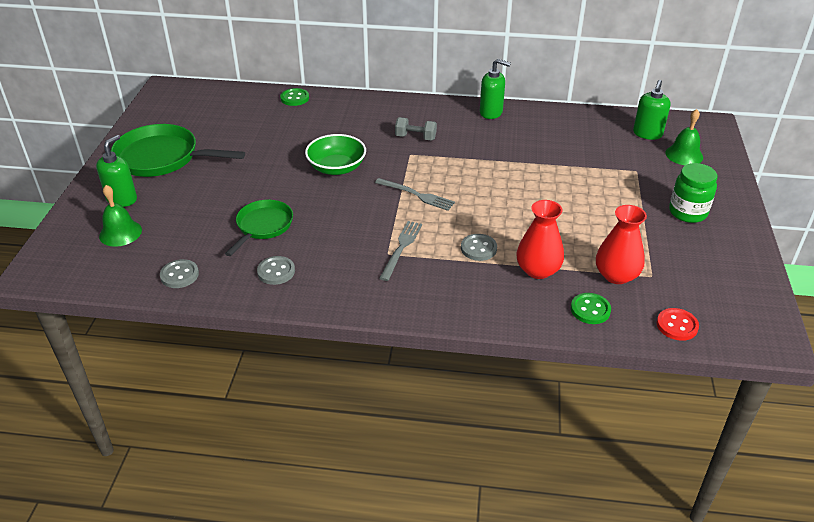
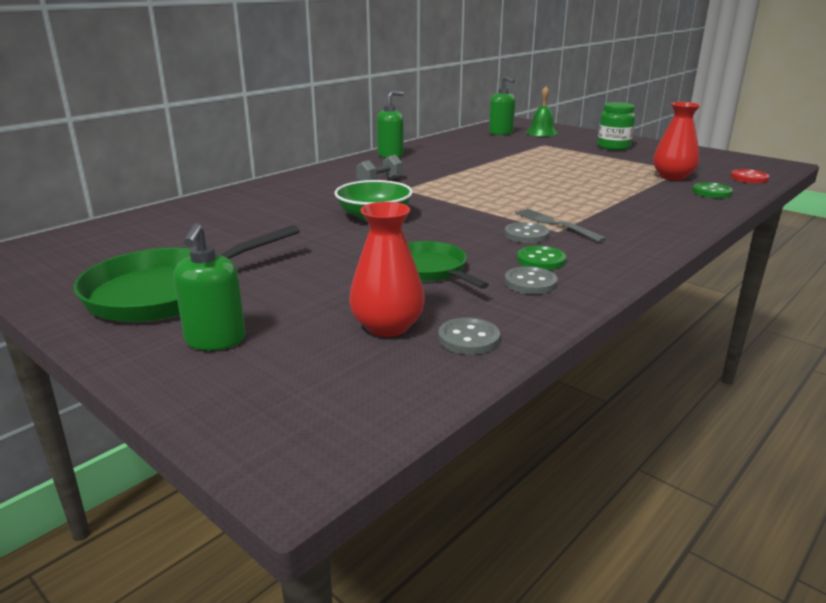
camera: 55 degrees left, 15 degrees down
green soap dispenser [96,135,137,207] -> green soap dispenser turned 150 degrees counterclockwise [173,223,246,350]
green bell [99,185,142,247] -> none
green button [280,88,309,106] -> green button moved to [517,246,566,270]
grey fork [375,178,455,211] -> none
grey button [461,234,497,261] -> grey button moved to [505,222,549,243]
red vase [516,200,564,279] -> red vase moved to [349,202,425,337]

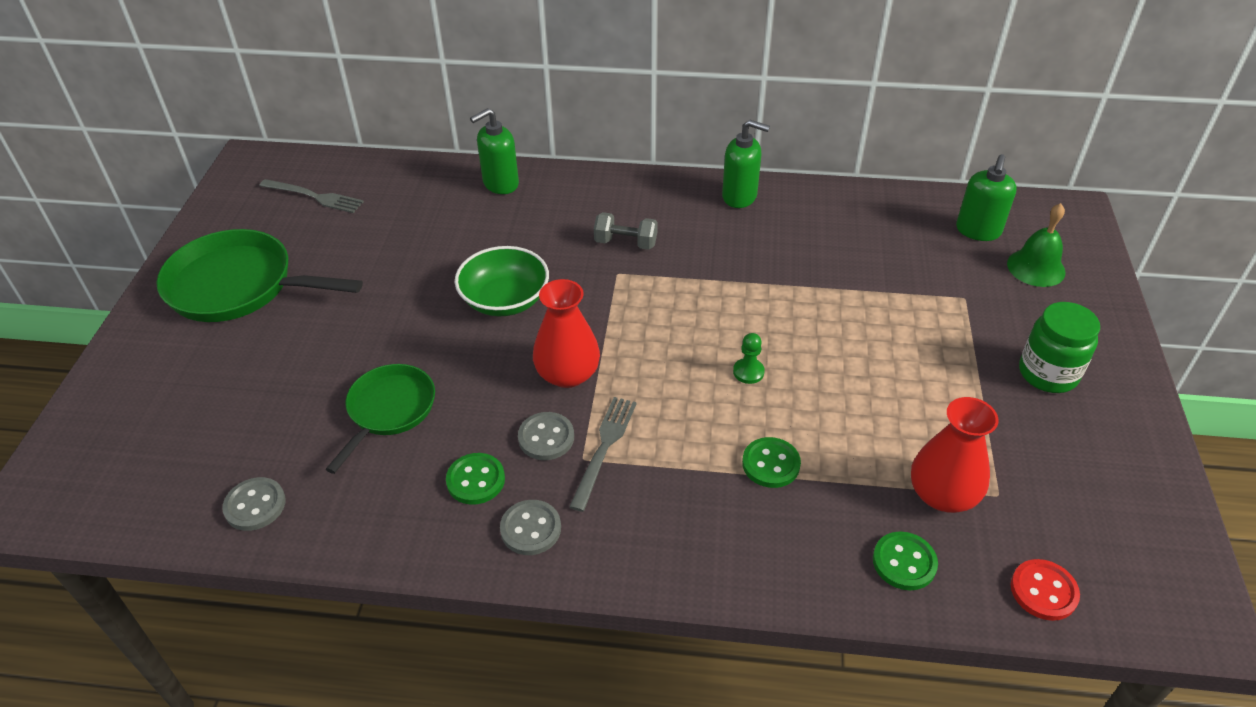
camera: 55 degrees right, 20 degrees up
green soap dispenser [173,223,246,350] -> green soap dispenser moved to [470,108,519,194]
red vase [349,202,425,337] -> red vase moved to [533,279,600,388]
grey button [505,266,558,294] -> grey button moved to [500,500,561,555]
none -> grey fork [259,179,364,213]
none -> green pawn [733,333,765,384]
none -> green button [742,437,801,488]

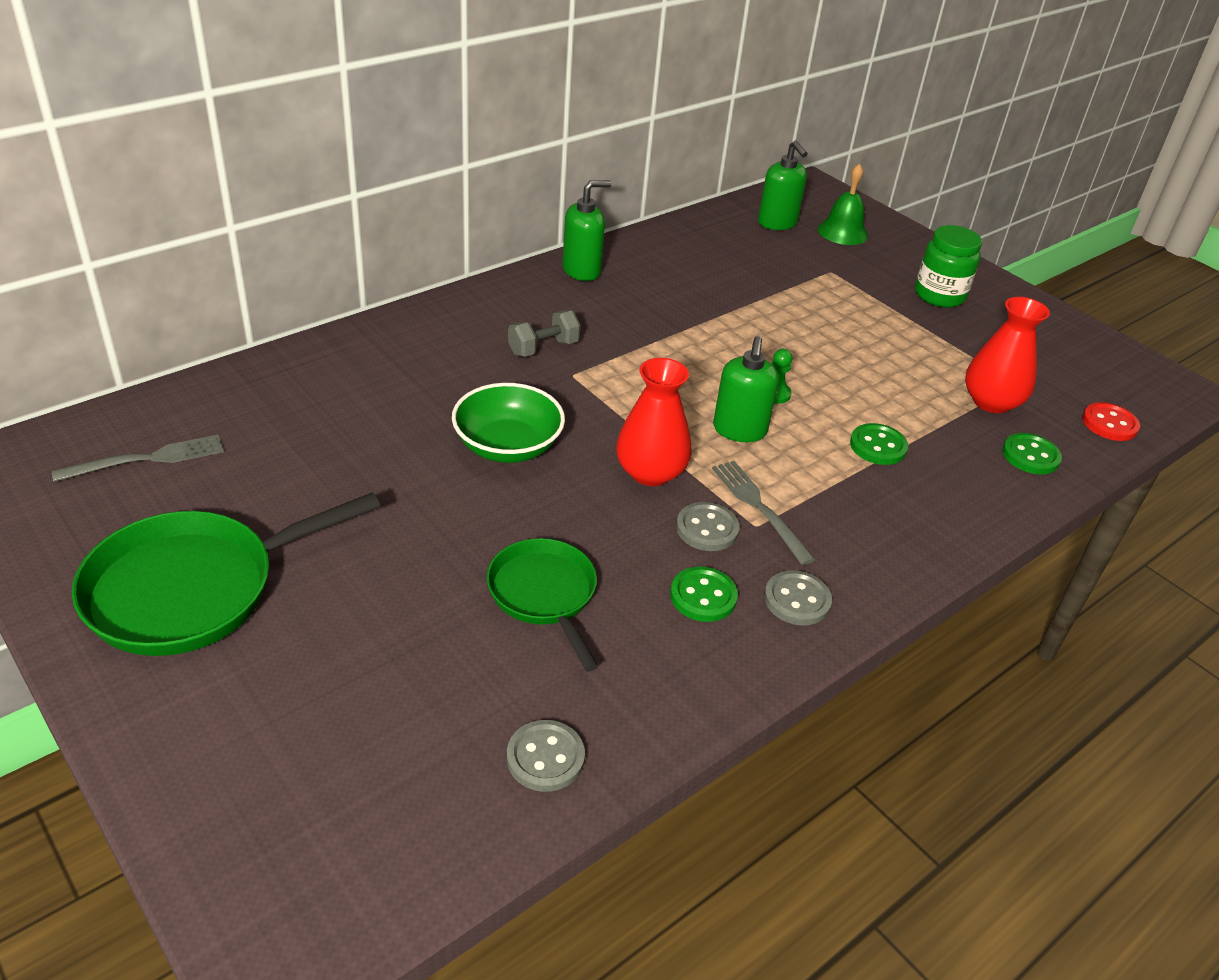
camera: 50 degrees left, 5 degrees down
green soap dispenser [470,108,519,194] -> green soap dispenser moved to [713,336,779,442]

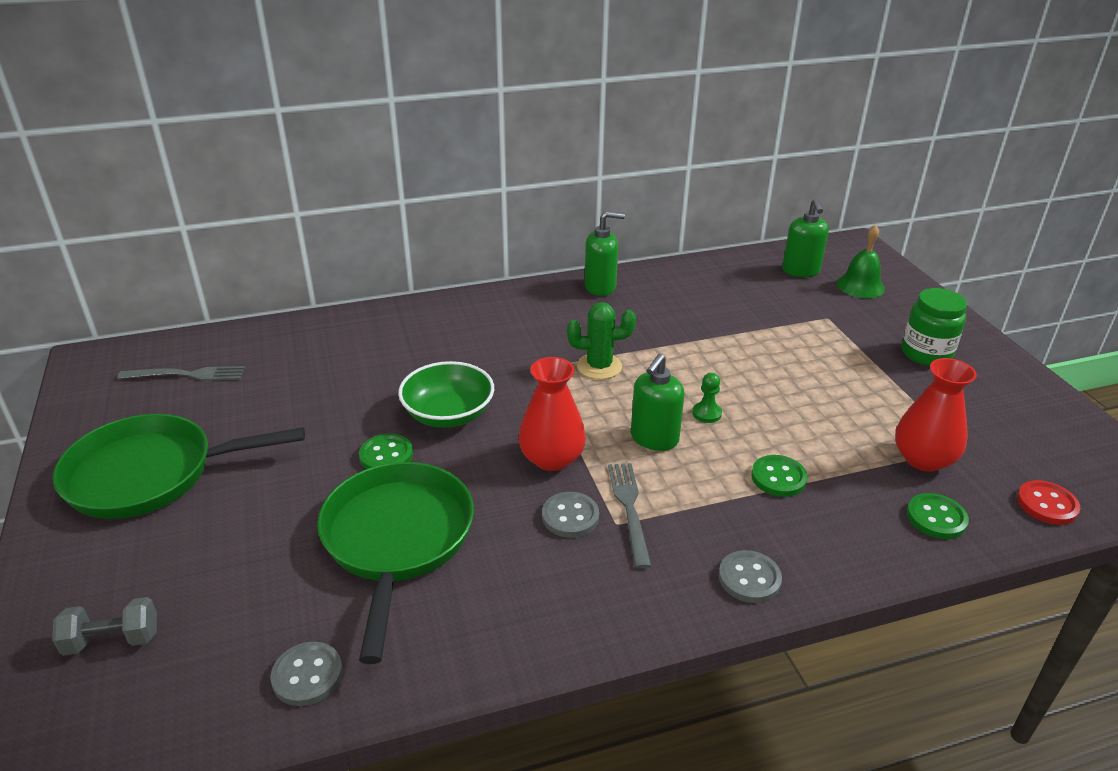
camera: 25 degrees right, 5 degrees down
green pan [486,538,599,672] -> green pan [317,462,474,664], size x1.61
grey dumbbell [508,310,581,357] -> grey dumbbell moved to [52,597,157,656]
green button [670,566,738,622] -> green button moved to [359,434,413,469]
grey button [764,570,832,626] -> grey button moved to [719,550,782,603]
none -> green cactus [567,302,636,380]

